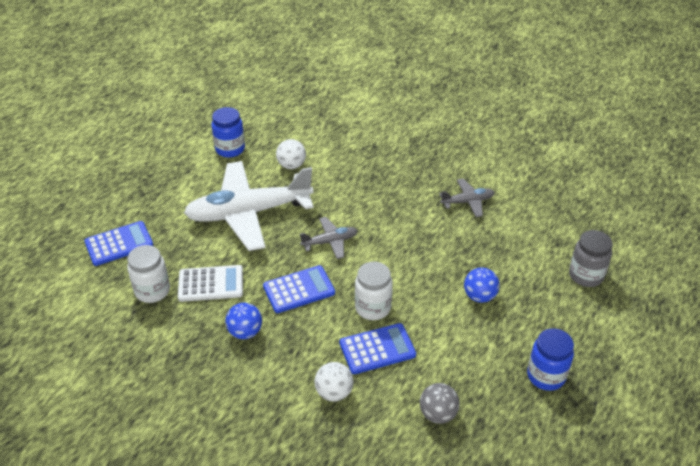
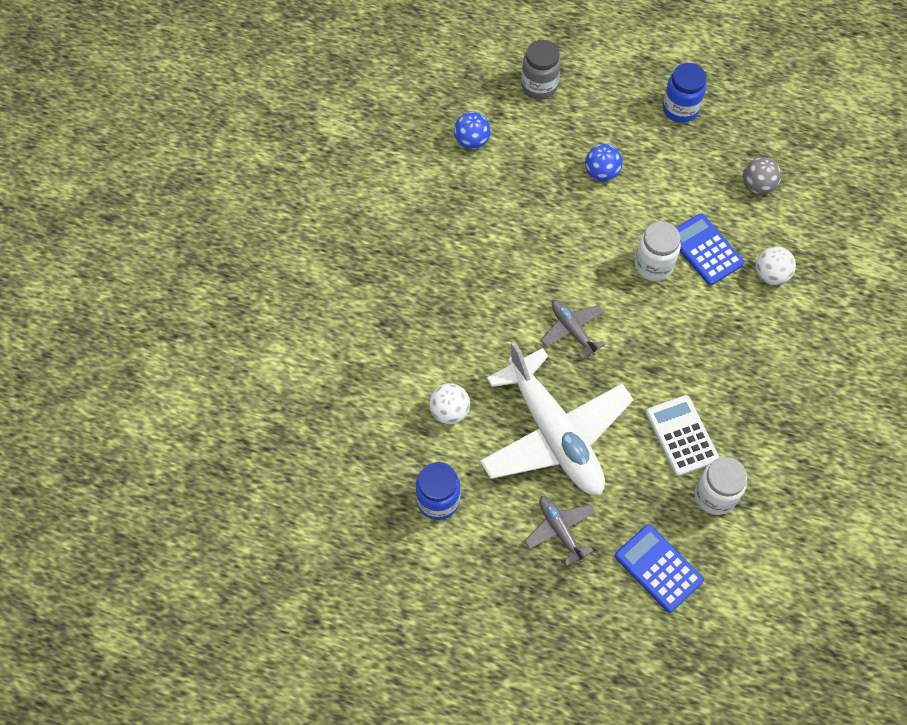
camera: 105 degrees left, 20 degrees up
blue ball [225,303,262,339] -> blue ball moved to [454,112,491,149]
blue calculator [263,265,335,313] -> none
grey plane [439,178,495,217] -> grey plane moved to [525,496,595,566]

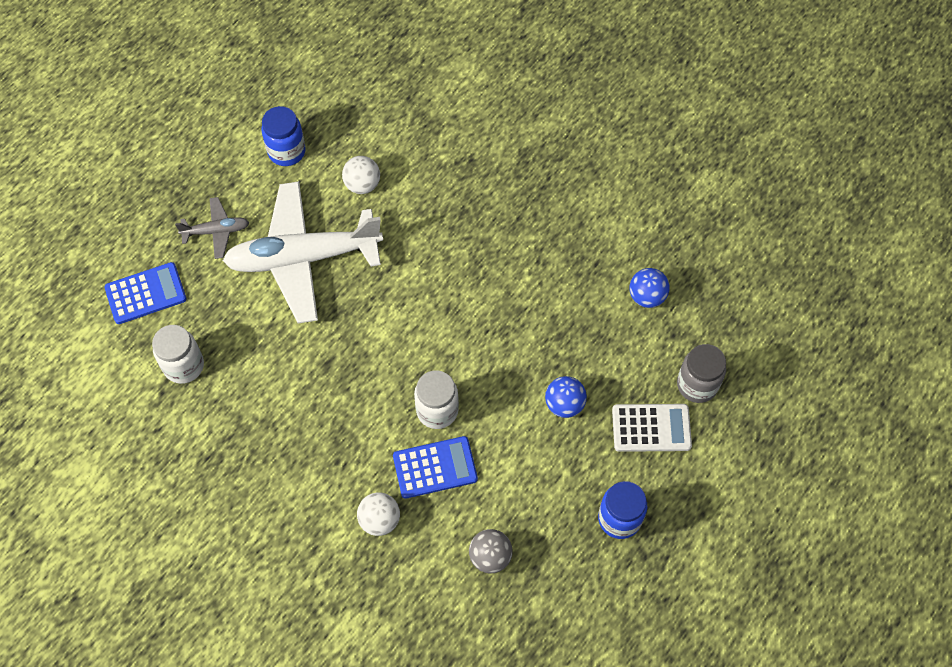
camera: 110 degrees right, 0 degrees up
grey plane [541,300,605,359] -> none
white calculator [646,395,719,476] -> white calculator moved to [612,404,692,452]

